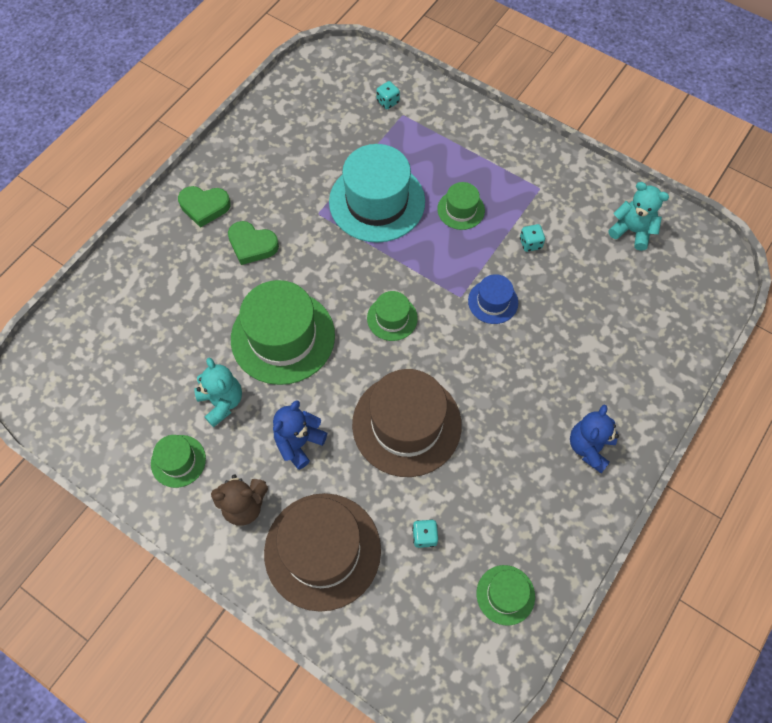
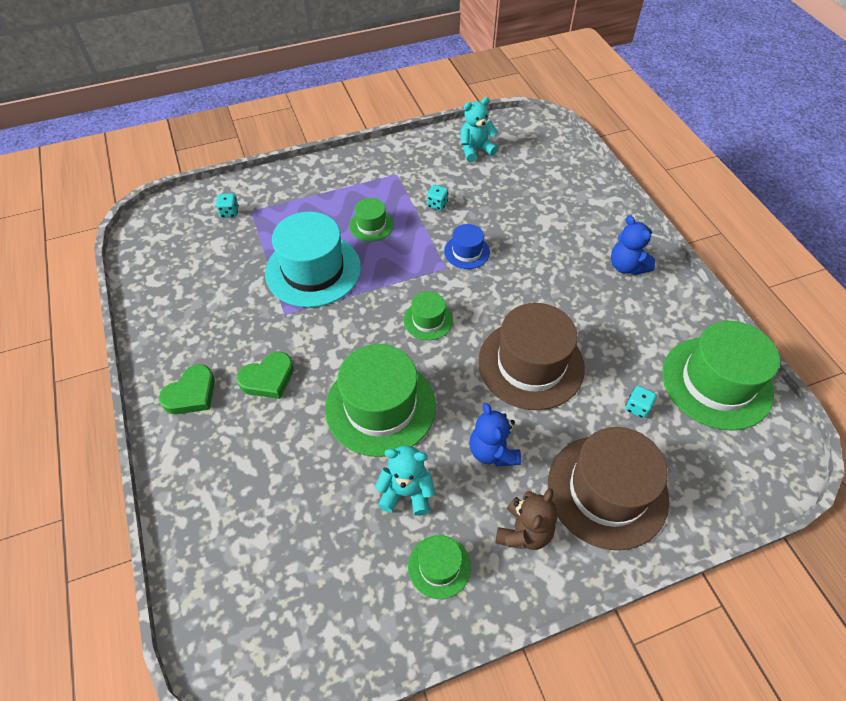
camera: 55 degrees left, 10 degrees down
green hat [477,565,535,626] -> green hat [662,321,780,431], size x2.03

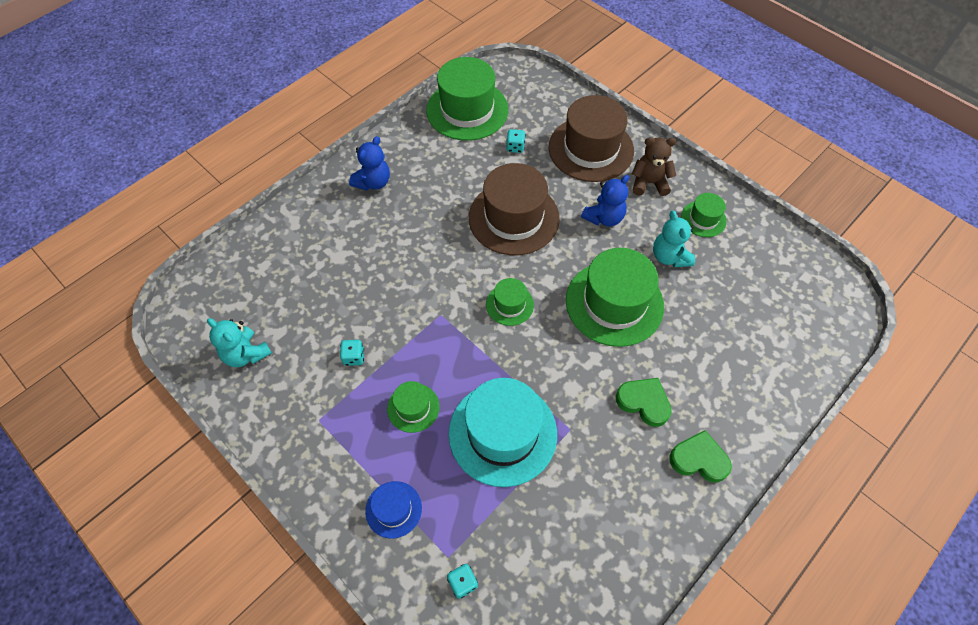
camera: 115 degrees left, 5 degrees up
blue hat [444,224,490,269] -> blue hat moved to [365,481,422,539]

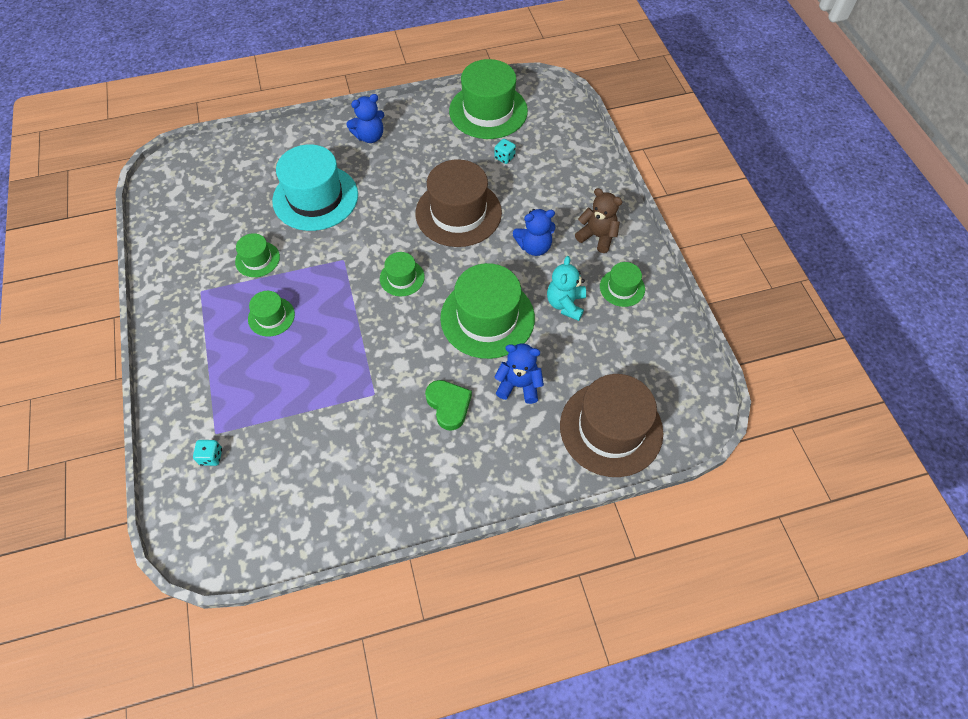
camera: 30 degrees right, 0 degrees up
turquoise teddy bear [207,318,272,367] -> none
turquoise dice [340,340,364,366] -> green hat [235,233,280,277]
blue hat [365,481,422,539] -> none
turquoise hat [449,378,557,487] -> turquoise hat moved to [272,144,358,231]
brown hat [549,95,634,182] -> brown hat moved to [560,374,663,477]
green heart [669,430,732,483] -> none
none -> blue teddy bear [494,344,544,404]

